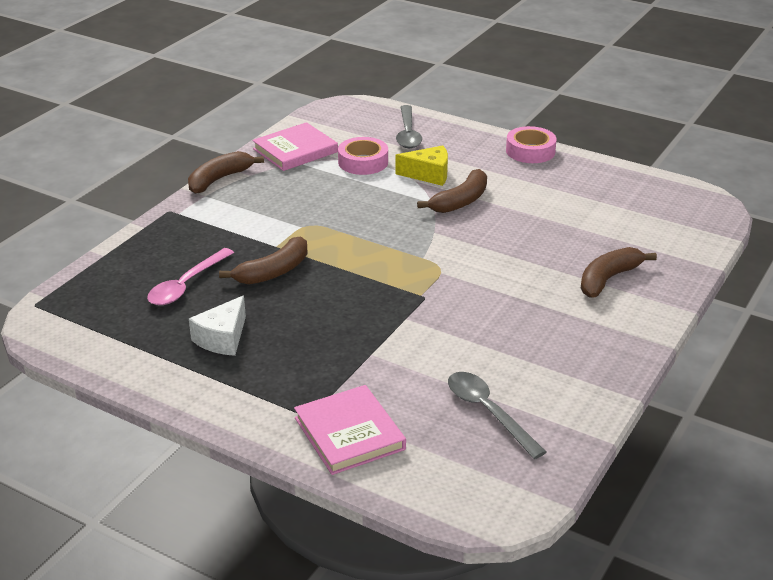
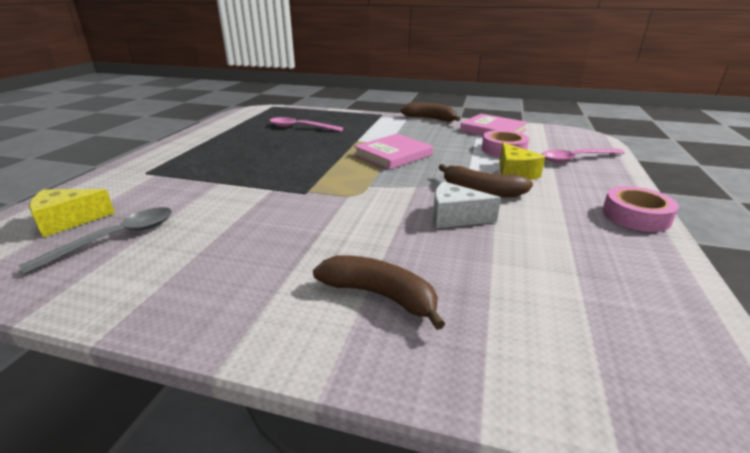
camera: 75 degrees right, 5 degrees down
white cheese [189,296,246,356] -> white cheese moved to [433,181,501,228]
brown banana [219,236,308,285] -> none
pink book [294,385,406,475] -> pink book moved to [354,134,433,170]
grey spoon [396,105,422,148] -> pink spoon [542,149,625,162]
none -> yellow cheese [29,189,115,238]

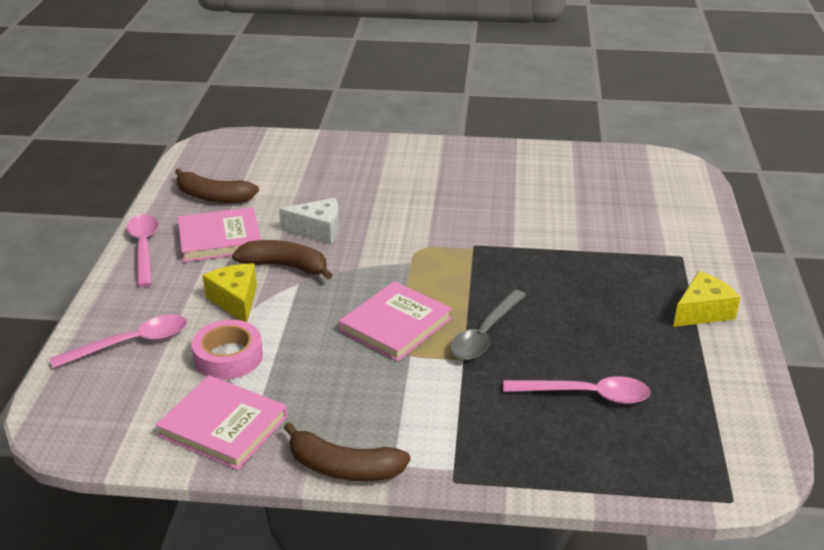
camera: 170 degrees right, 5 degrees up
grey spoon [19,207,172,274] -> grey spoon moved to [450,290,526,360]
yellow cheese [29,189,115,238] -> yellow cheese moved to [673,271,740,327]
brown banana [313,256,445,330] -> brown banana moved to [175,168,259,203]
pink tape [602,186,679,232] -> pink spoon [127,214,159,287]
none -> pink book [178,207,261,262]

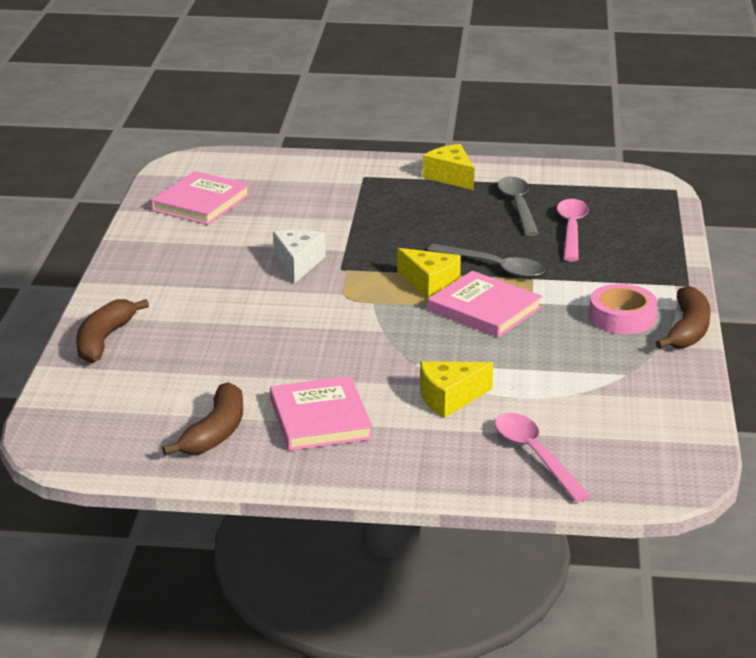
camera: 90 degrees left, 5 degrees down
pink spoon [127,214,159,287] -> none
pink book [156,375,288,470] -> pink book moved to [151,171,250,225]
pink tape [192,320,263,380] -> pink tape moved to [589,284,658,334]
brown banana [232,240,332,280] -> brown banana moved to [76,299,149,363]
white cheese [279,198,339,244] -> white cheese moved to [273,230,326,284]
none -> yellow cheese [397,248,461,299]
none -> grey spoon [497,177,539,236]

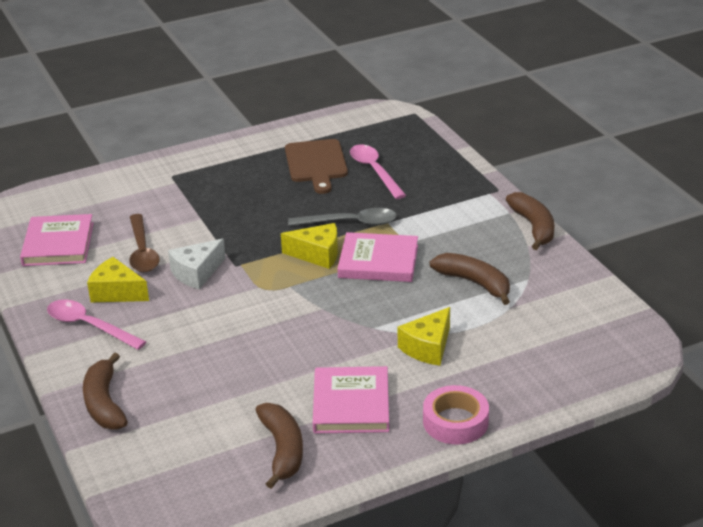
camera: 30 degrees left, 5 degrees up
pink book [270,376,373,451] -> pink book turned 45 degrees clockwise [313,366,389,433]
white cheese [273,230,326,284] -> white cheese turned 105 degrees counterclockwise [168,239,226,289]
yellow cheese [423,144,474,190] -> yellow cheese moved to [87,257,149,302]
pink spoon [494,413,591,502] -> pink spoon moved to [47,299,146,350]
grey spoon [497,177,539,236] -> brown cutting board [285,139,348,194]
pink tape [589,284,658,334] -> pink tape moved to [423,385,489,445]
none -> brown spoon [129,214,160,272]
none -> brown banana [430,253,510,305]

